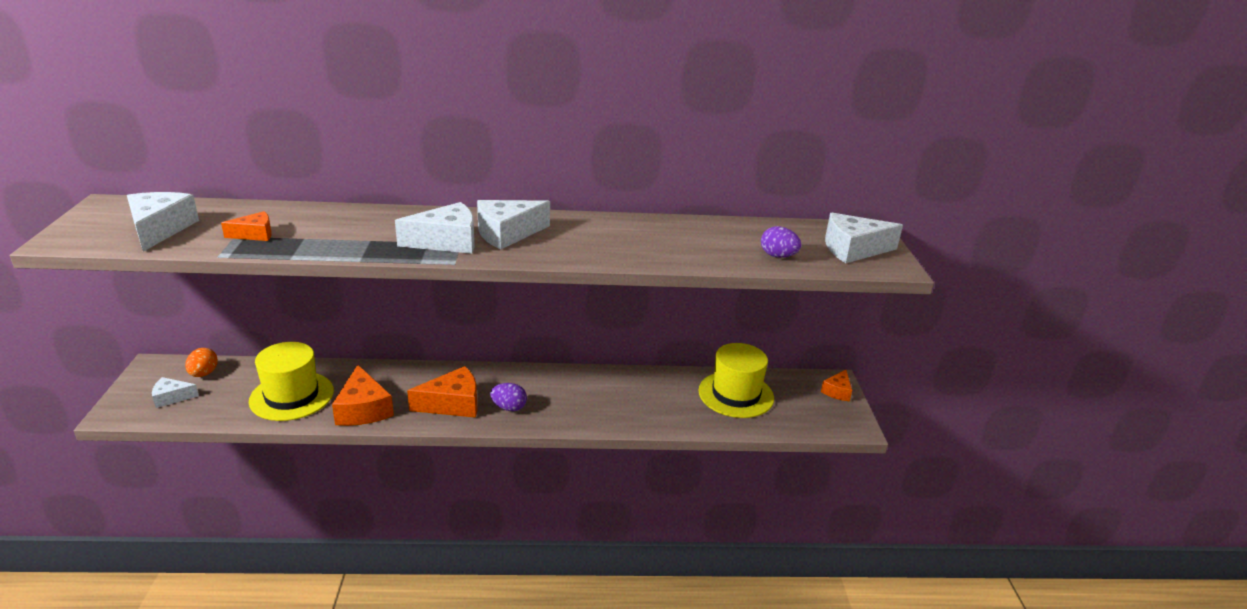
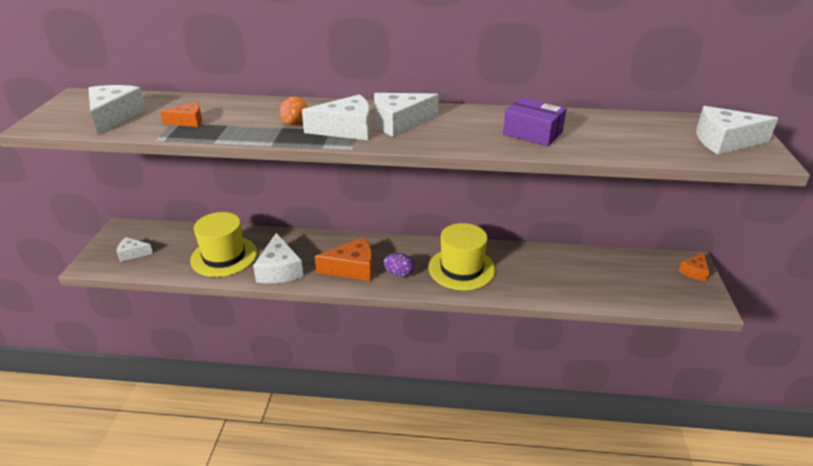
camera: 10 degrees right, 5 degrees up
orange egg [185,348,218,377] -> orange egg moved to [279,97,308,125]
orange cheese [332,365,394,426] -> white cheese [253,233,304,283]
yellow hat [699,343,774,418] -> yellow hat moved to [428,223,496,290]
purple egg [761,226,801,258] -> none
none -> purple box [503,98,567,146]

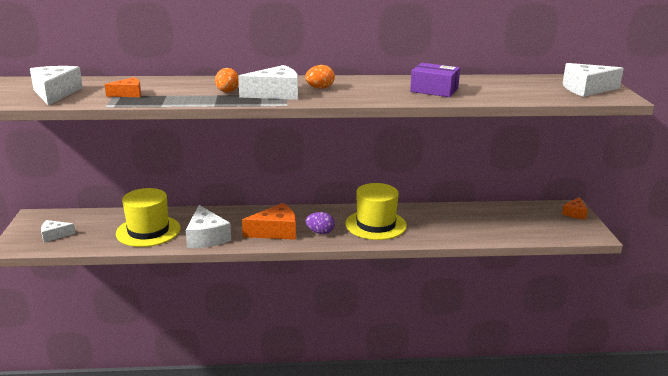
camera: 10 degrees left, 10 degrees down
white cheese [374,93,439,137] -> orange egg [305,65,335,89]

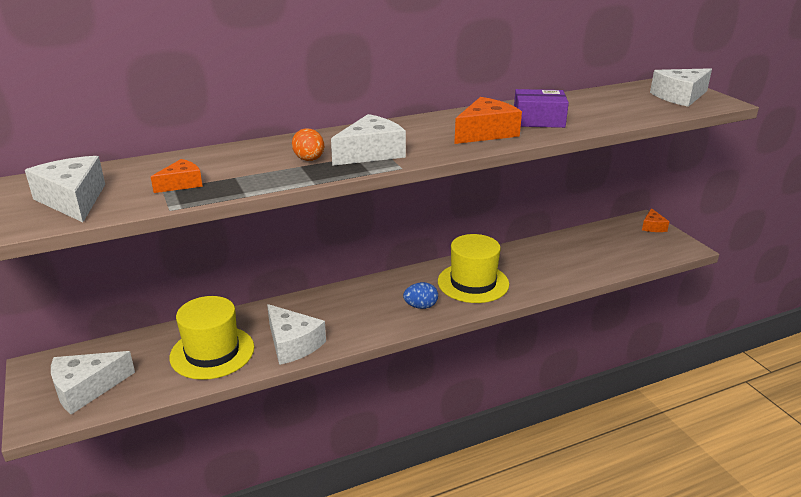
camera: 20 degrees left, 5 degrees up
white cheese [41,220,76,242] -> white cheese [51,351,135,414], size x1.74
orange cheese [242,203,296,240] -> orange cheese moved to [454,97,522,144]
orange egg [305,65,335,89] -> none
purple egg [306,212,335,234] -> blue egg [403,282,438,309]

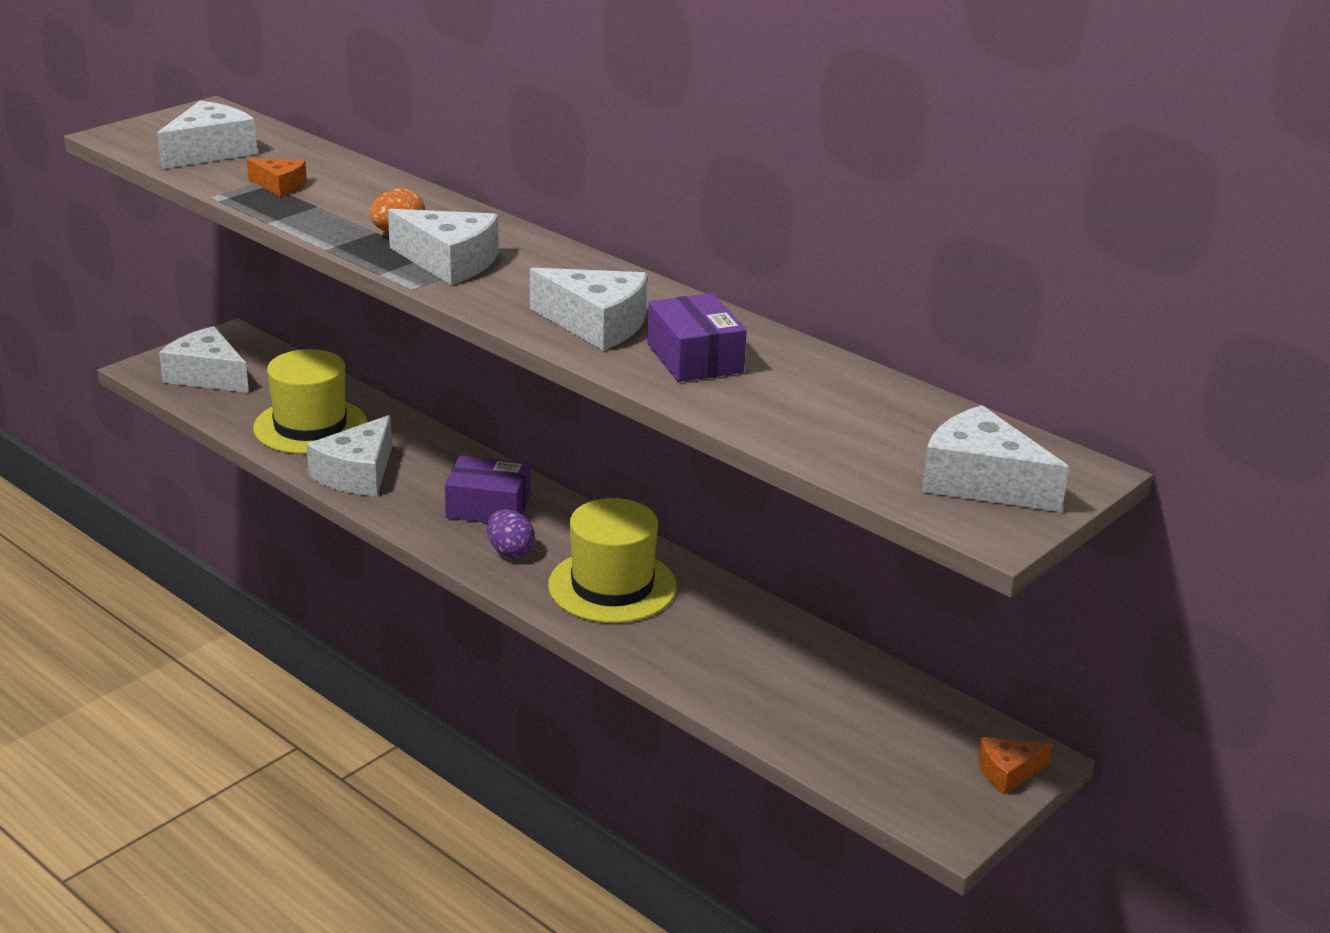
camera: 65 degrees right, 0 degrees up
blue egg [403,282,438,309] -> purple egg [487,509,535,558]
orange cheese [454,97,522,144] -> white cheese [530,268,647,351]
none -> purple box [445,455,530,523]

